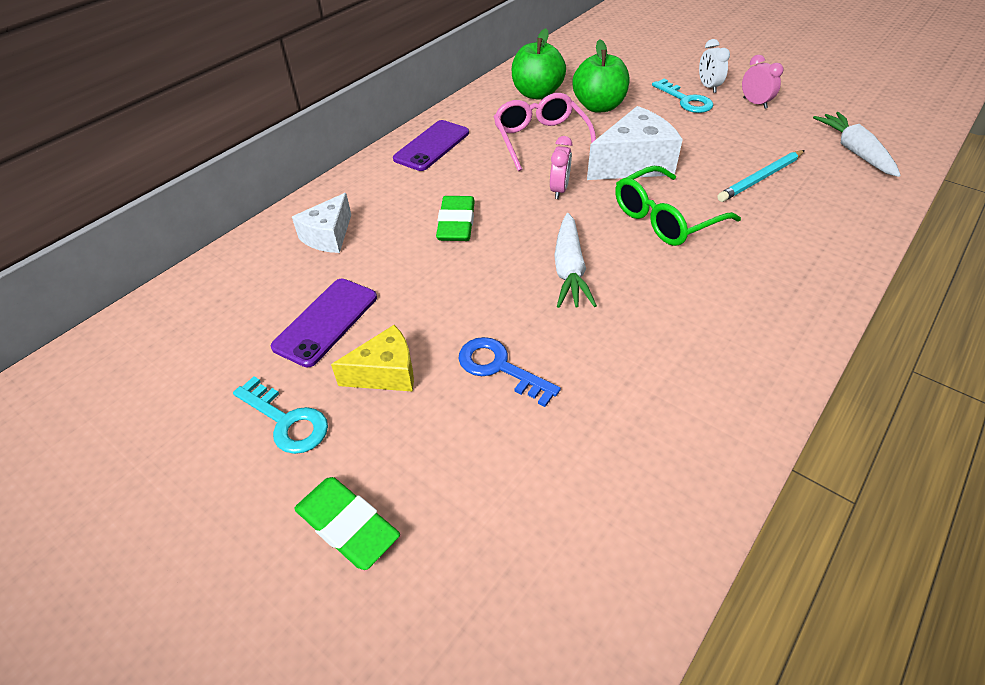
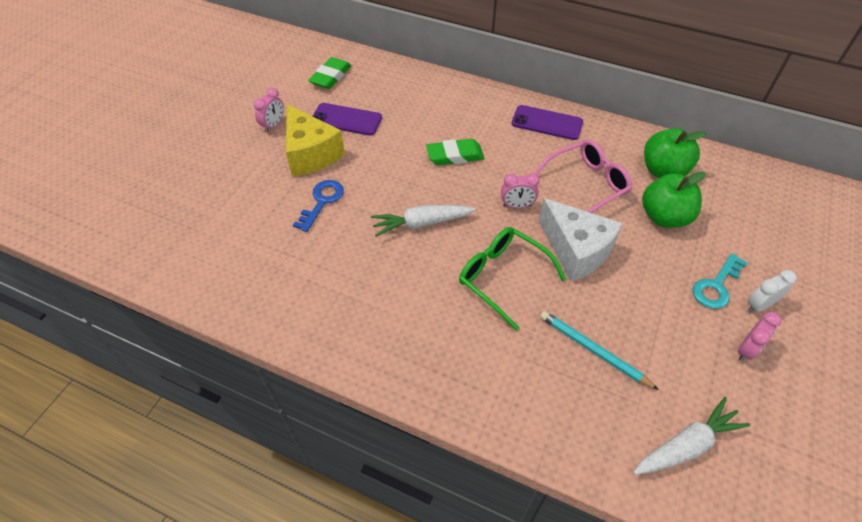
camera: 75 degrees right, 5 degrees up
turquoise key [233,377,328,454] -> pink clock [254,88,284,132]
white cheese [292,193,351,253] -> none
green eraser [294,477,400,570] -> green eraser moved to [308,57,351,89]
yellow cheese [331,325,414,392] -> yellow cheese [286,104,345,176], size x1.59

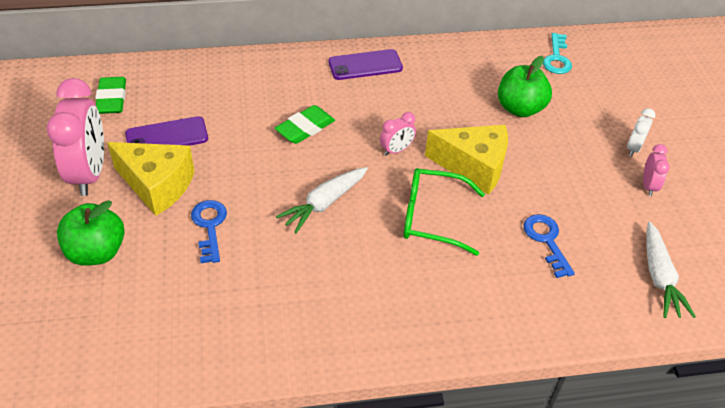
camera: 35 degrees left, 5 degrees down
pink clock [254,88,284,132] -> pink clock [47,78,104,196], size x2.13
pink glasses [534,140,632,213] -> none
white cheese [539,198,623,281] -> yellow cheese [425,125,508,195]
turquoise pencil [540,311,659,390] -> blue key [523,214,575,278]
white carrot [633,397,750,475] -> white carrot turned 150 degrees clockwise [647,222,696,318]
green apple [644,129,706,178] -> green apple moved to [57,200,125,266]
turquoise key [693,253,748,309] -> turquoise key moved to [543,33,572,74]

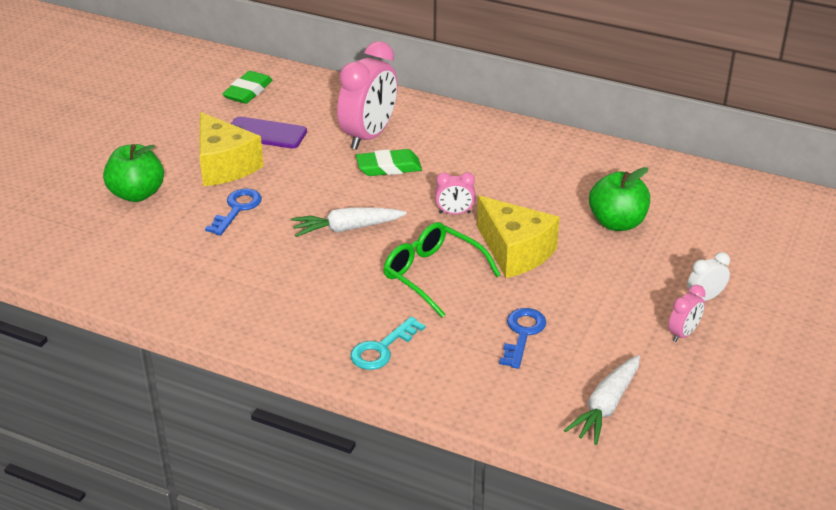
camera: 35 degrees right, 10 degrees down
pink clock [47,78,104,196] -> pink clock moved to [337,41,398,150]
purple phone [329,49,403,80] -> none
turquoise key [543,33,572,74] -> turquoise key moved to [351,317,425,370]

